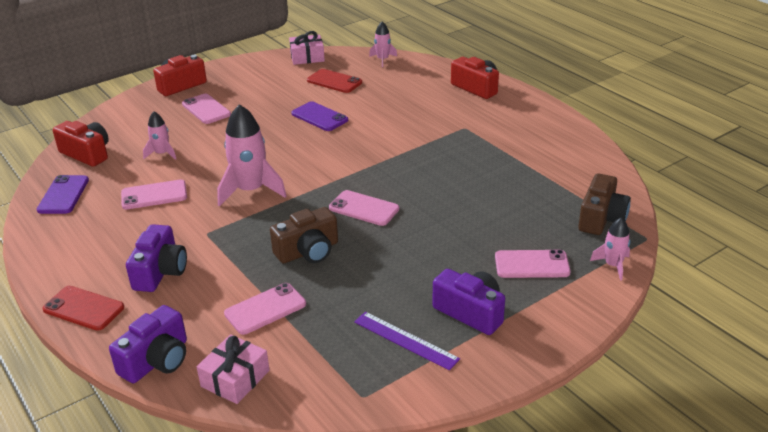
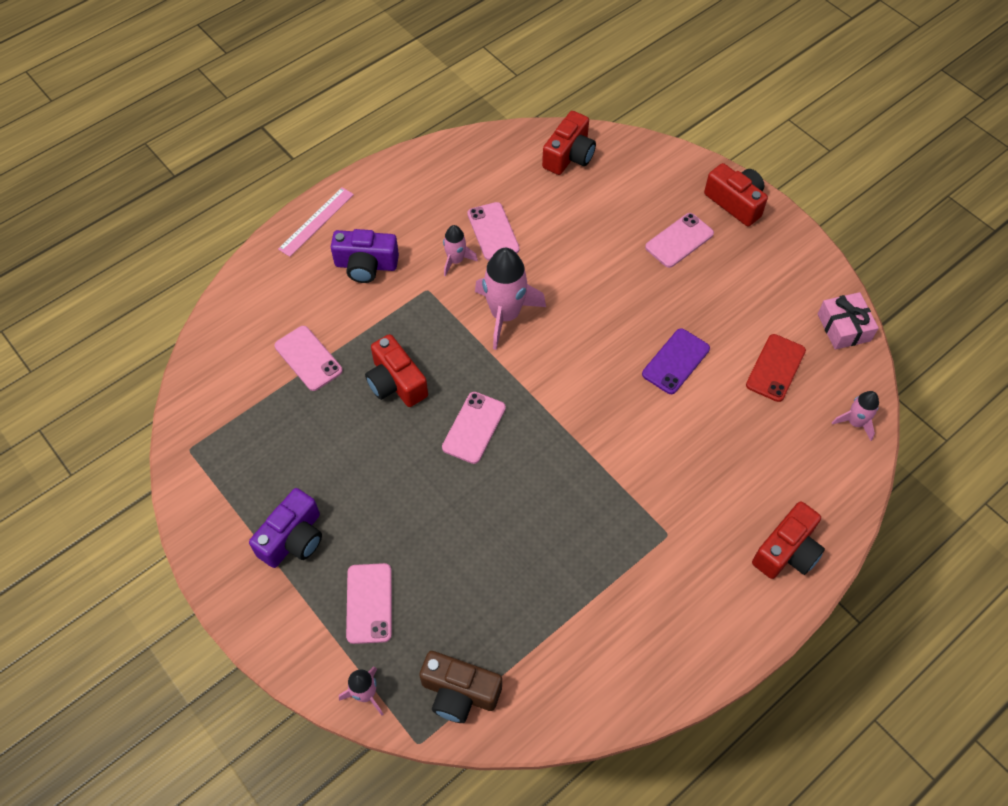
camera: 85 degrees right, 25 degrees up
purple phone [37,175,89,214] -> none
red phone [42,286,124,331] -> pink ruler [278,187,354,257]
purple camera [109,305,187,383] -> none
pink rocket [143,111,176,160] -> pink rocket moved to [443,225,478,276]
pink gift [197,334,270,404] -> none
brown camera [270,207,338,263] -> red camera [365,334,428,407]
purple ruler [354,312,460,371] -> none

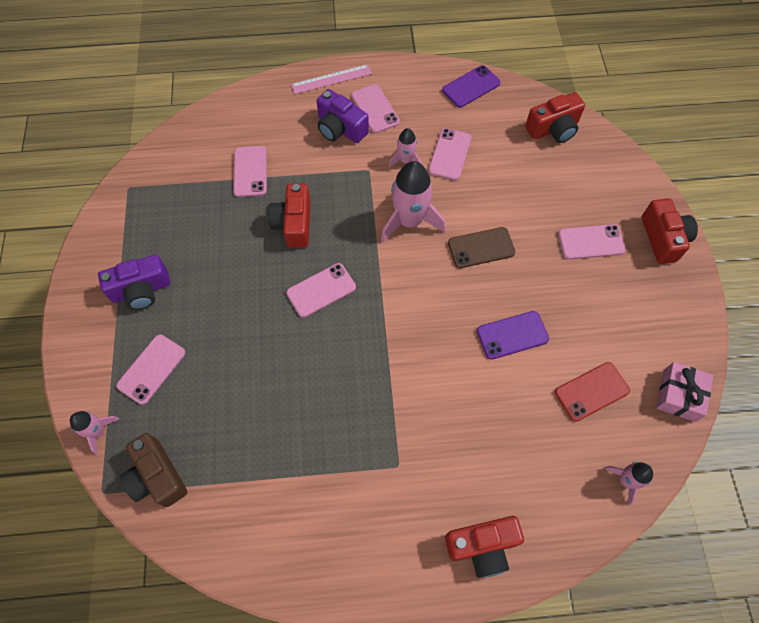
camera: 35 degrees right, 5 degrees up
none -> pink phone [351,84,400,133]
none -> purple phone [442,65,500,108]
none -> brown phone [448,227,515,268]

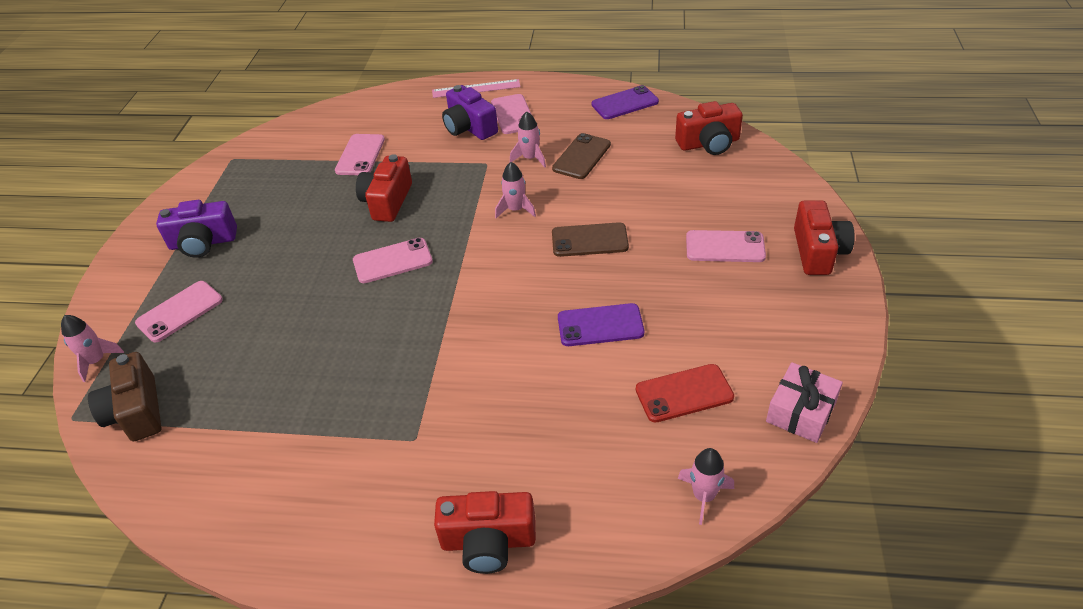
camera: 15 degrees right, 20 degrees down
pink rocket [381,161,446,243] -> pink rocket [495,162,536,218], size x0.53
pink phone [428,128,471,180] -> brown phone [552,133,611,179]

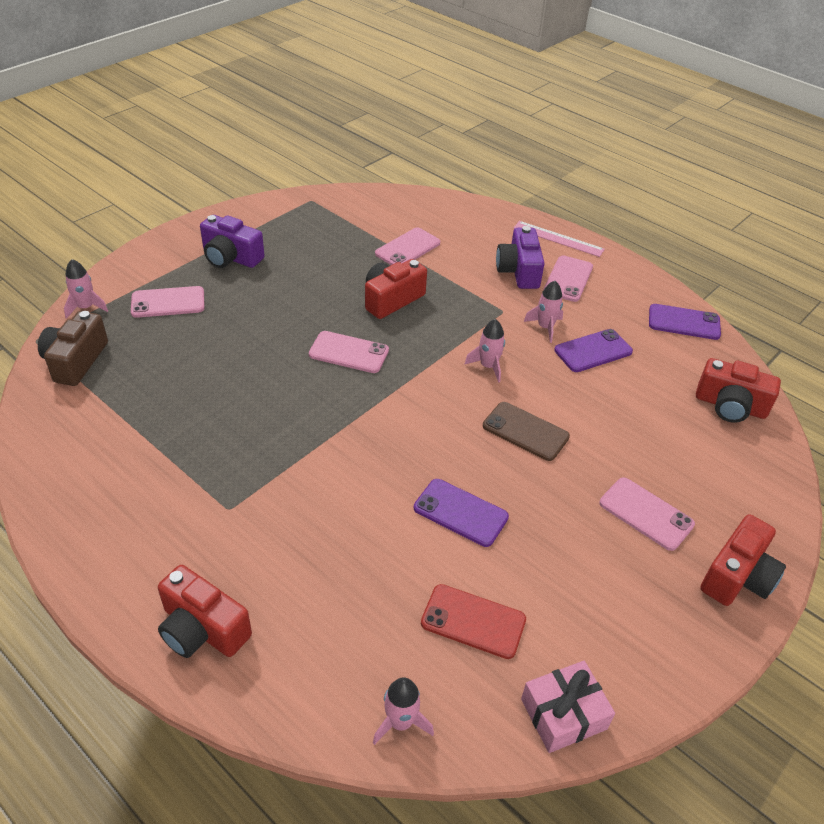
camera: 30 degrees right, 0 degrees up
brown phone [552,133,611,179] -> purple phone [554,329,633,372]

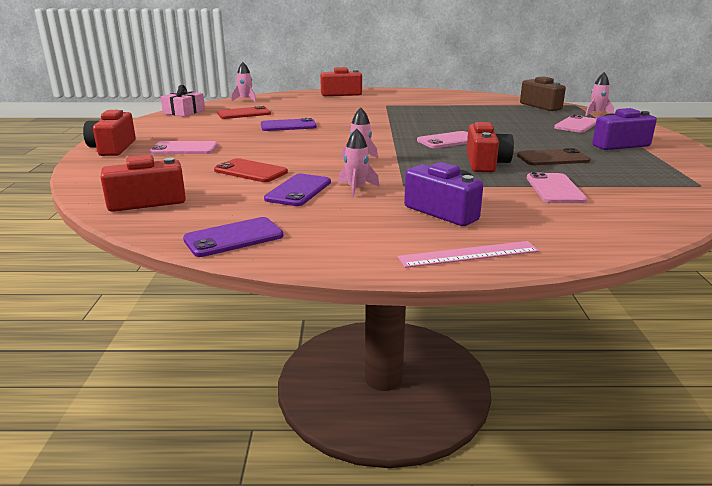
camera: 140 degrees right, 20 degrees down
brown phone [483,402,570,461] -> brown phone moved to [517,148,591,165]
pink phone [544,255,593,302] -> none
none -> red phone [214,158,288,182]

